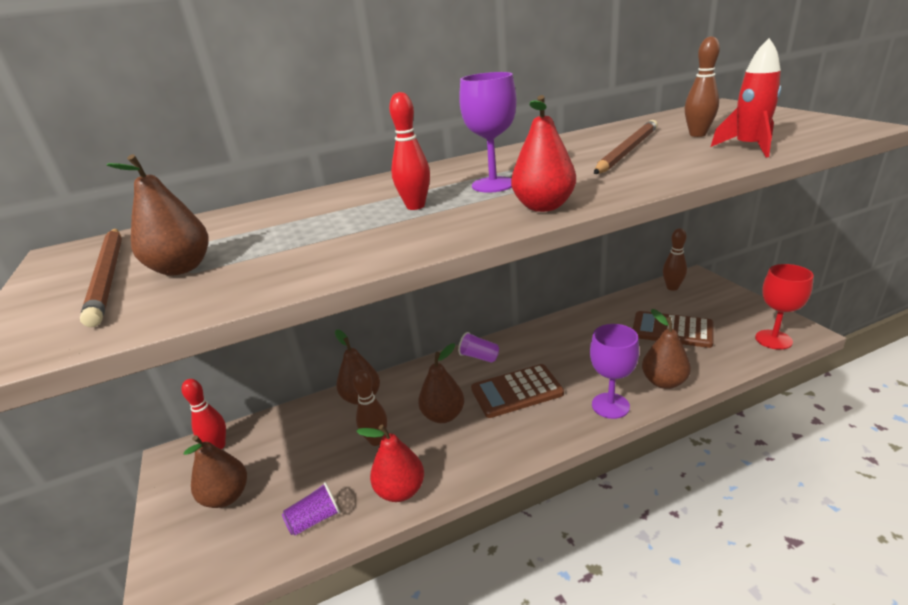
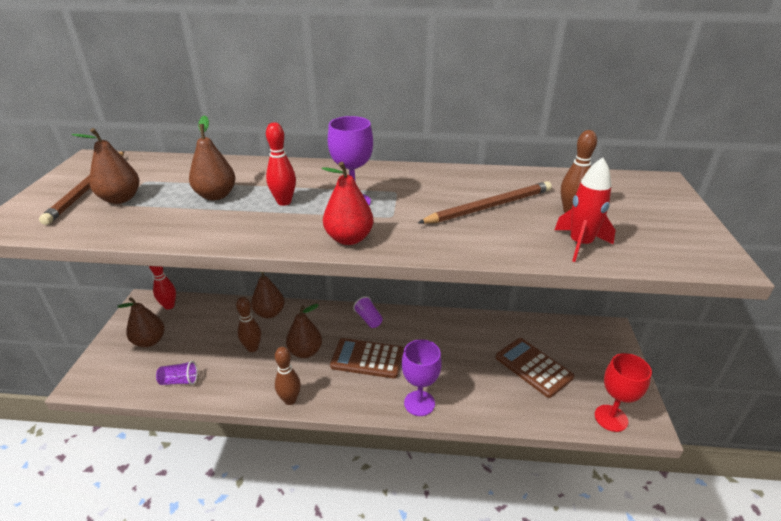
camera: 25 degrees right, 5 degrees up
red pear [356,424,424,502] -> none
brown pear [642,309,691,389] -> brown pear moved to [189,116,236,200]
brown bowling pin [663,228,687,291] -> brown bowling pin moved to [275,347,301,405]

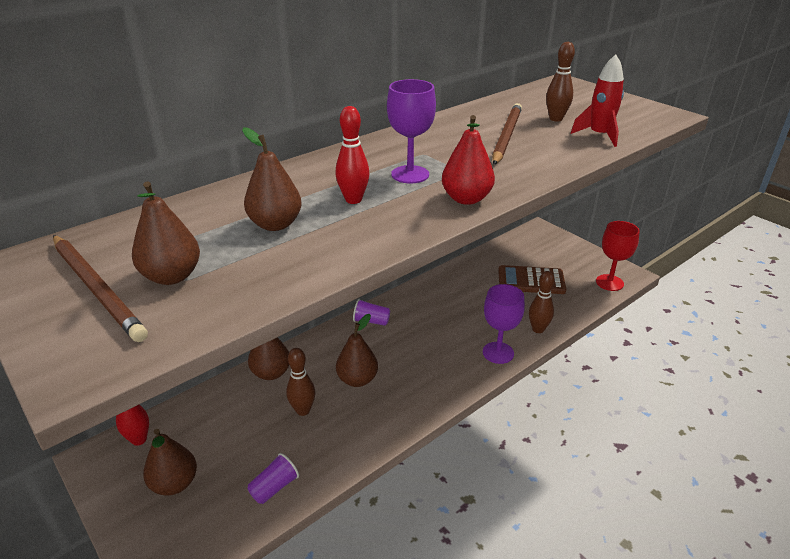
camera: 45 degrees left, 0 degrees up
brown bowling pin [275,347,301,405] -> brown bowling pin moved to [529,271,555,333]
brown calculator [330,338,404,379] -> none

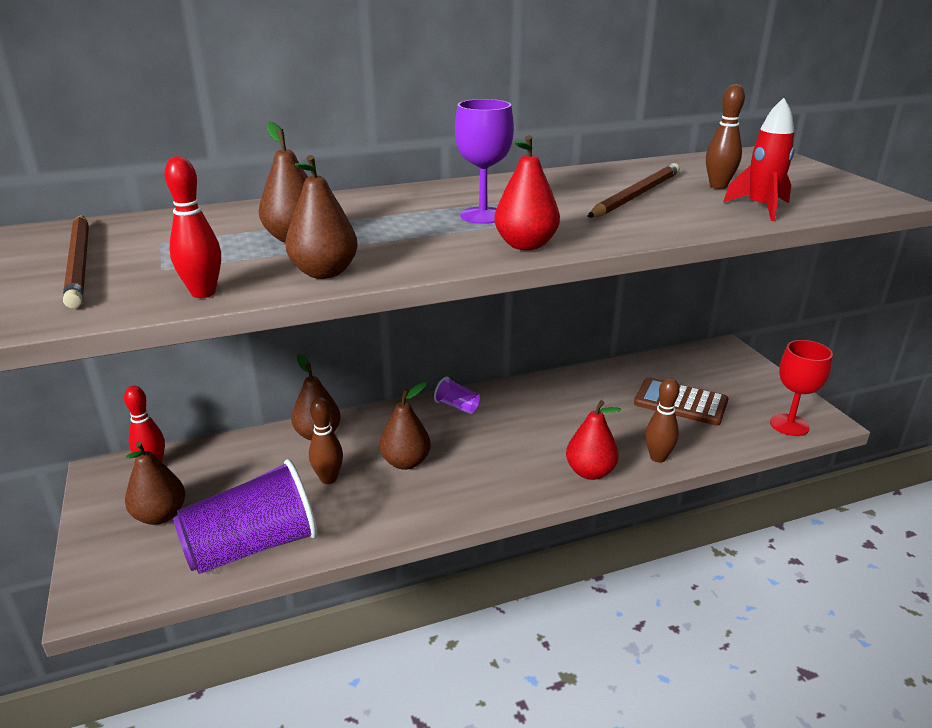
camera: 20 degrees right, 5 degrees down
brown pear [132,181,200,285] -> brown pear moved to [285,155,358,279]
purple cup [247,453,299,504] -> purple cup [173,459,318,574], size x2.30
red bowling pin [336,106,370,204] -> red bowling pin moved to [164,156,221,298]
purple goblet [483,284,525,364] -> red pear [566,400,621,480]

